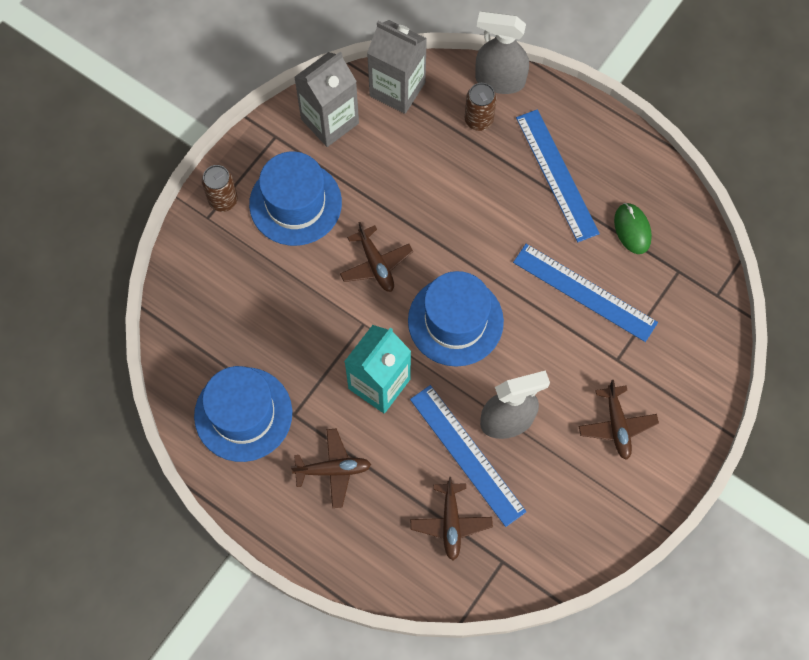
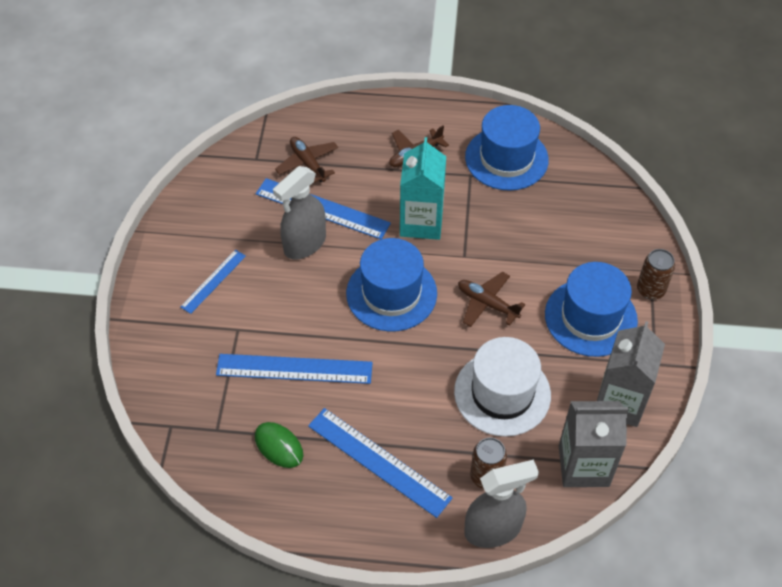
camera: 150 degrees right, 15 degrees down
brown plane [578,380,659,460] -> blue ruler [180,250,246,314]
none -> white hat [454,337,551,437]

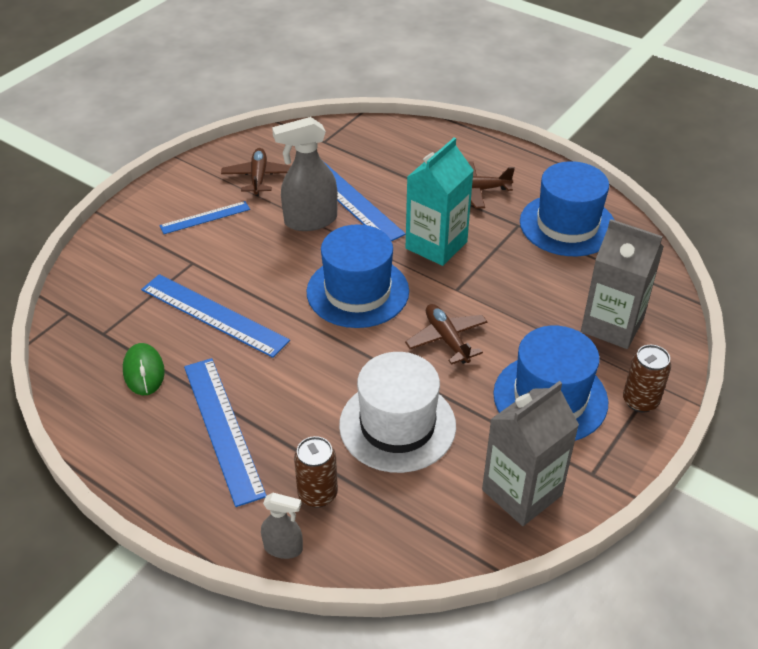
camera: 30 degrees right, 10 degrees down
brown plane [275,137,338,184] -> brown plane moved to [221,148,291,196]
grey spray bottle [464,460,539,548] -> grey spray bottle [261,493,303,559], size x0.54
grey carton [559,401,629,487] -> grey carton moved to [581,219,664,349]

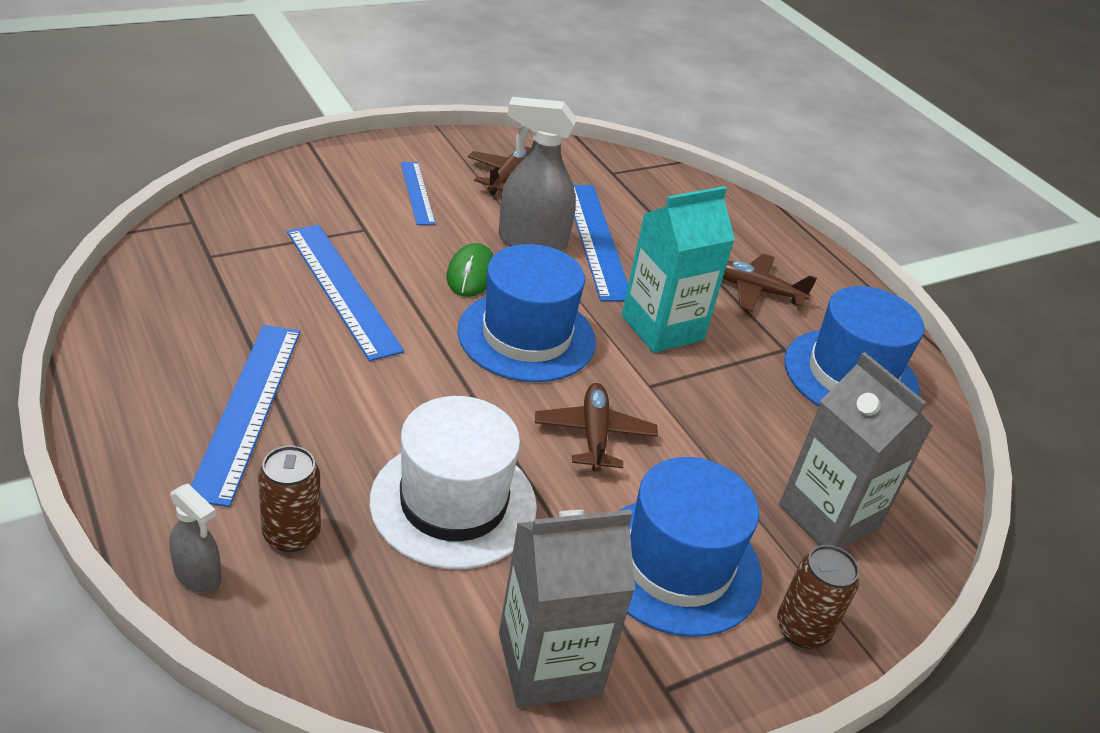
camera: 20 degrees right, 5 degrees down
green mouse [123,343,165,395] -> green mouse moved to [447,243,494,297]
blue ruler [159,201,250,234] -> blue ruler turned 75 degrees clockwise [401,162,436,225]

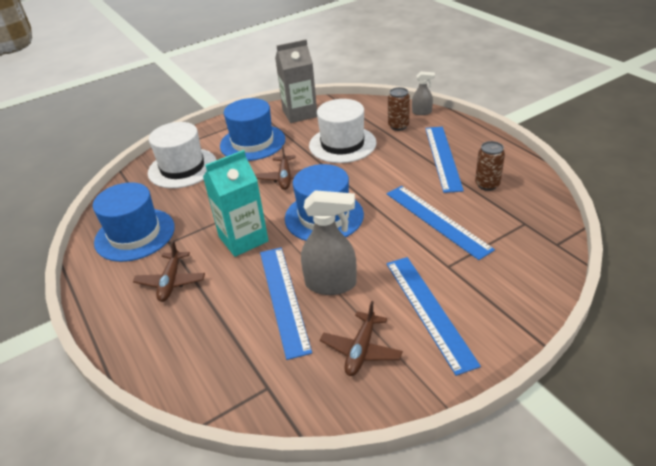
camera: 175 degrees left, 0 degrees up
grey spray bottle [169,484,221,593] -> grey spray bottle turned 150 degrees clockwise [412,72,435,115]
blue ruler [401,162,436,225] -> blue ruler [387,257,481,376], size x1.71
green mouse [447,243,494,297] -> none
brown plane [723,254,817,312] -> brown plane turned 75 degrees clockwise [133,240,205,302]
brown can [777,545,859,648] -> brown can moved to [475,141,505,191]
grey carton [779,352,933,549] -> white hat [148,122,216,188]

